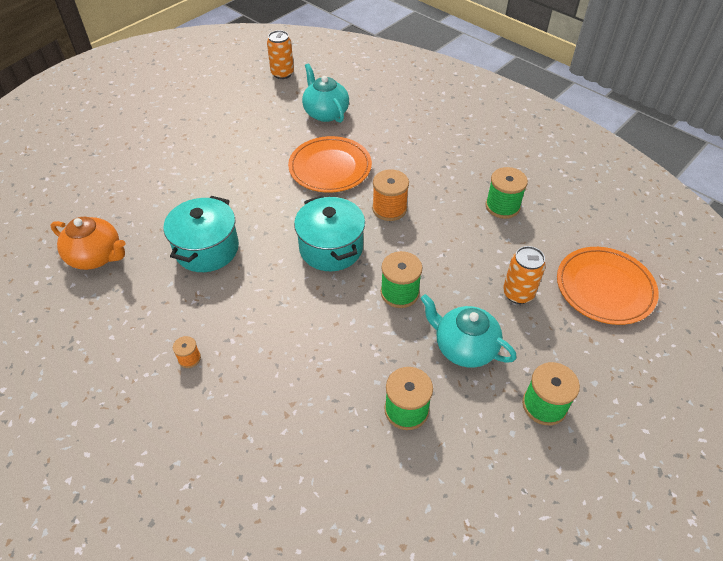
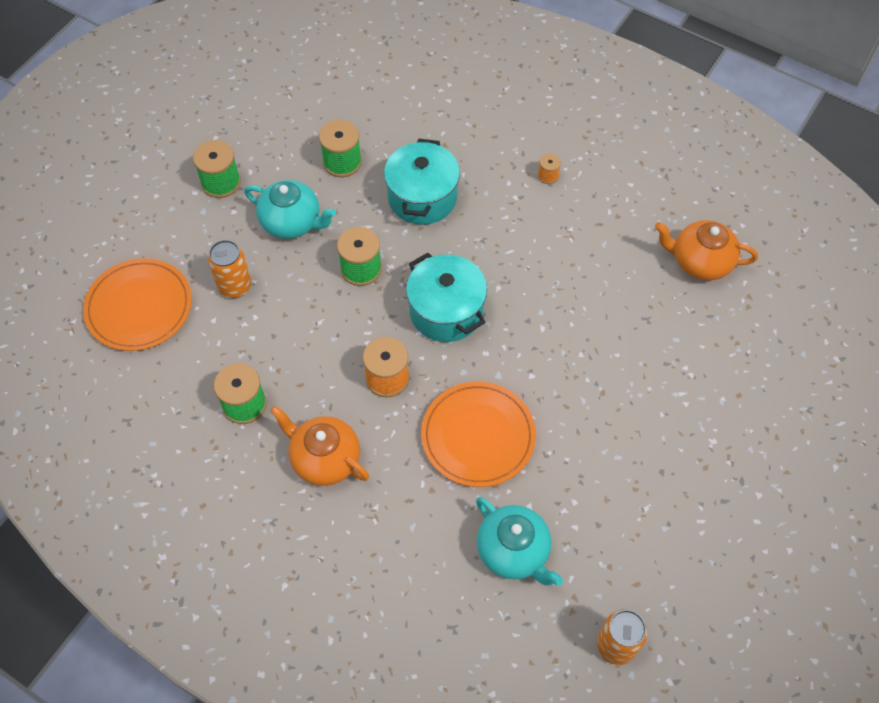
camera: 170 degrees right, 10 degrees up
turquoise pot [164,196,239,272] -> turquoise pot moved to [384,139,460,225]
none -> orange teapot [270,406,369,486]

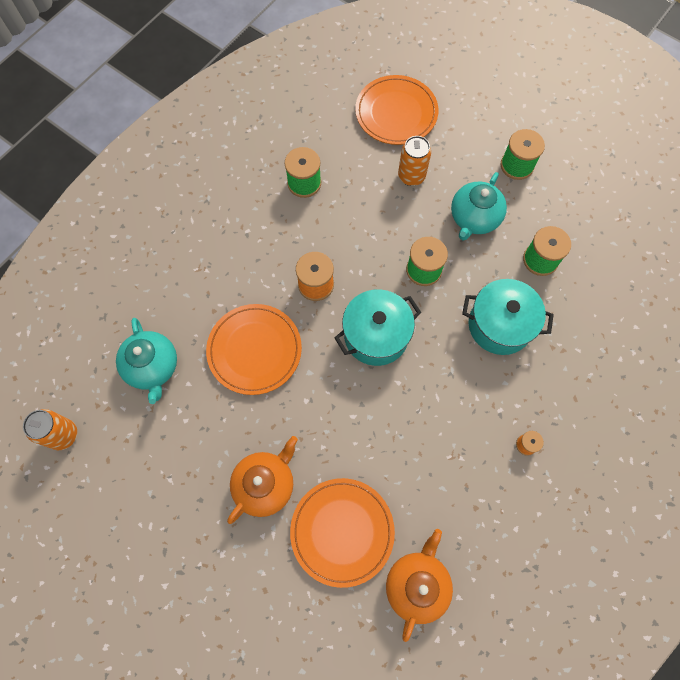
camera: 95 degrees right, 10 degrees up
orange teapot [270,406,369,486] -> orange teapot moved to [227,436,298,524]
turquoise teapot [476,497,563,586] -> turquoise teapot turned 75 degrees counterclockwise [116,318,177,404]
none -> orange plate [290,478,395,588]

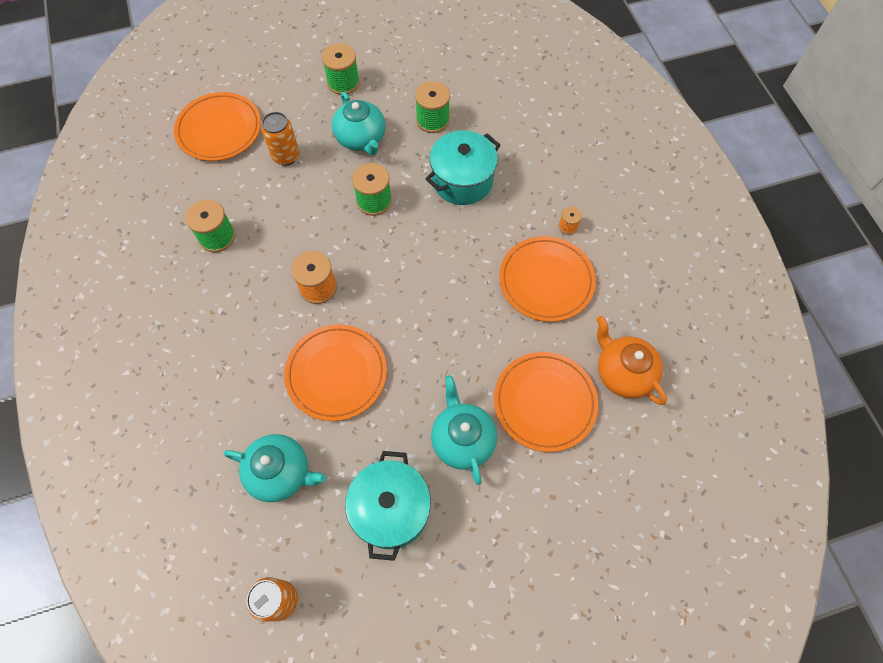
camera: 55 degrees left, 5 degrees down
orange teapot [227,436,298,524] -> turquoise teapot [431,375,497,485]
turquoise pot [334,289,422,366] -> turquoise pot moved to [345,451,431,561]
none -> orange plate [499,236,596,322]

